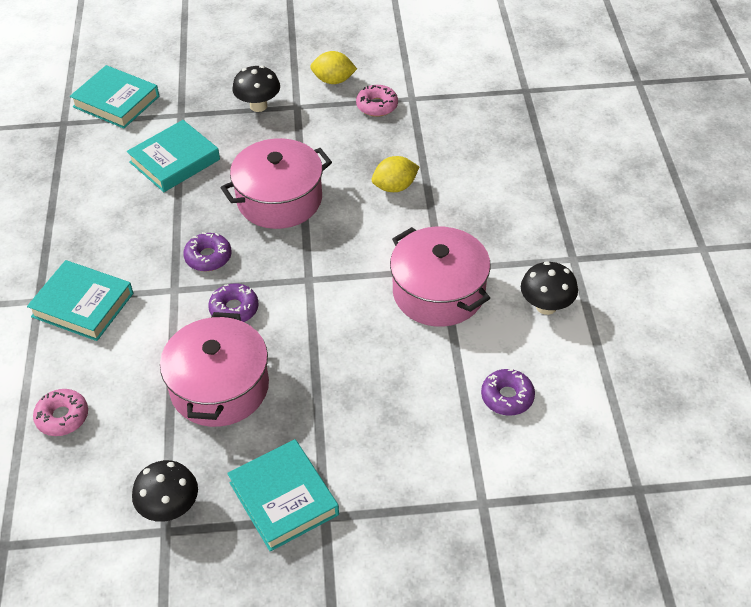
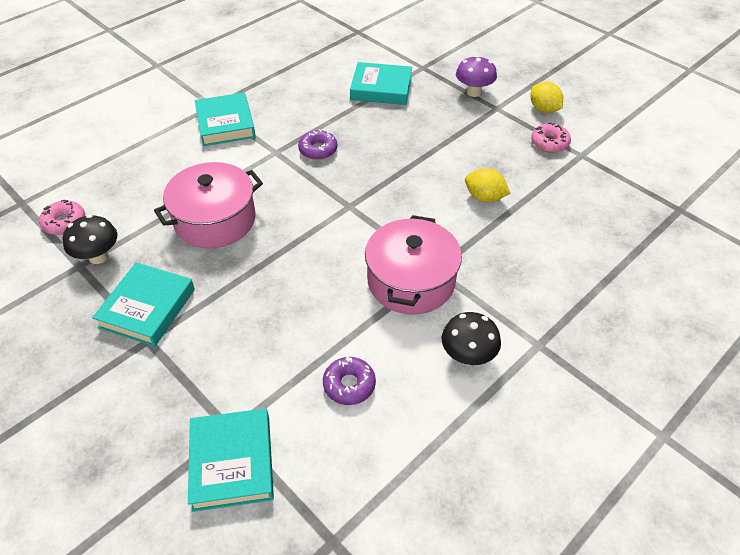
camera: 50 degrees right, 0 degrees up
pink donut [33,389,88,436] -> pink donut moved to [39,200,85,235]
turquoise book [70,65,159,128] -> turquoise book moved to [188,408,274,512]
purple donut [208,283,259,322] -> none
pink pot [220,138,332,229] -> none
black mushroom [232,65,280,112] -> purple mushroom [456,55,497,97]

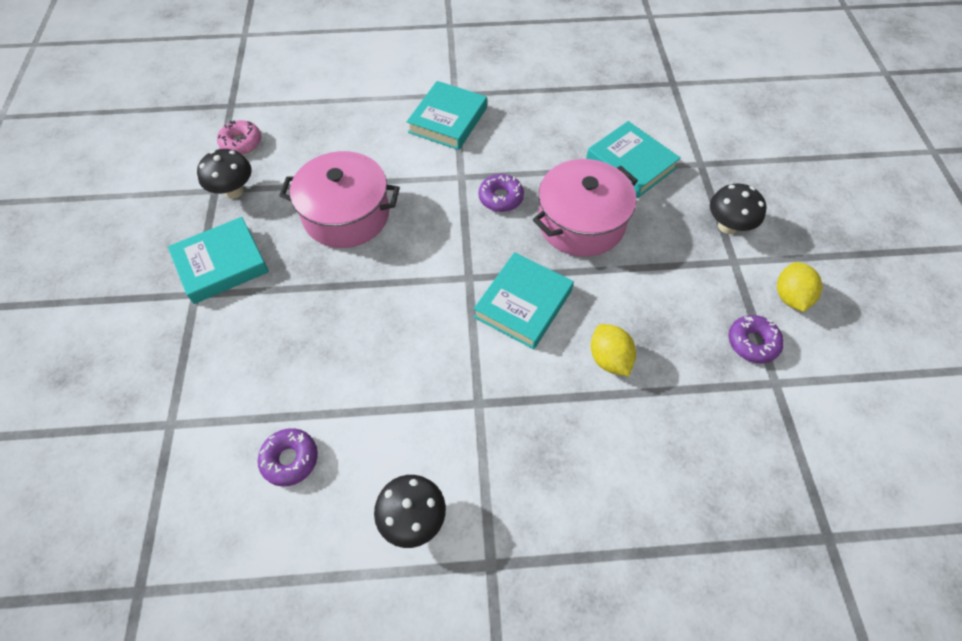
camera: 40 degrees right, 10 degrees up
turquoise book [188,408,274,512] -> turquoise book moved to [474,252,574,349]
pink pot [365,215,462,315] -> pink pot moved to [533,159,638,257]
purple mushroom [456,55,497,97] -> black mushroom [710,184,766,234]
pink donut [531,123,571,153] -> purple donut [728,315,784,363]

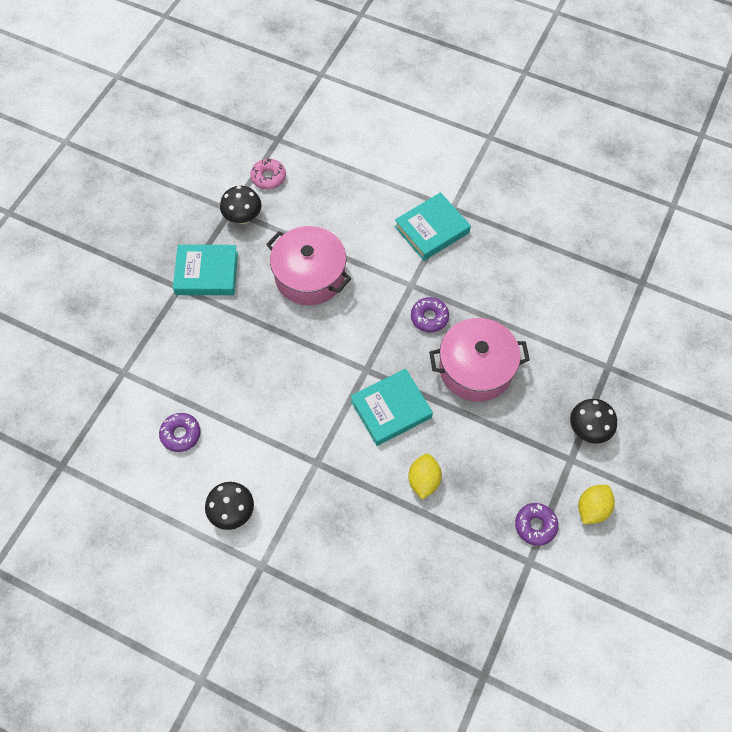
camera: 30 degrees right, 5 degrees up
turquoise book [586,121,681,198] -> none

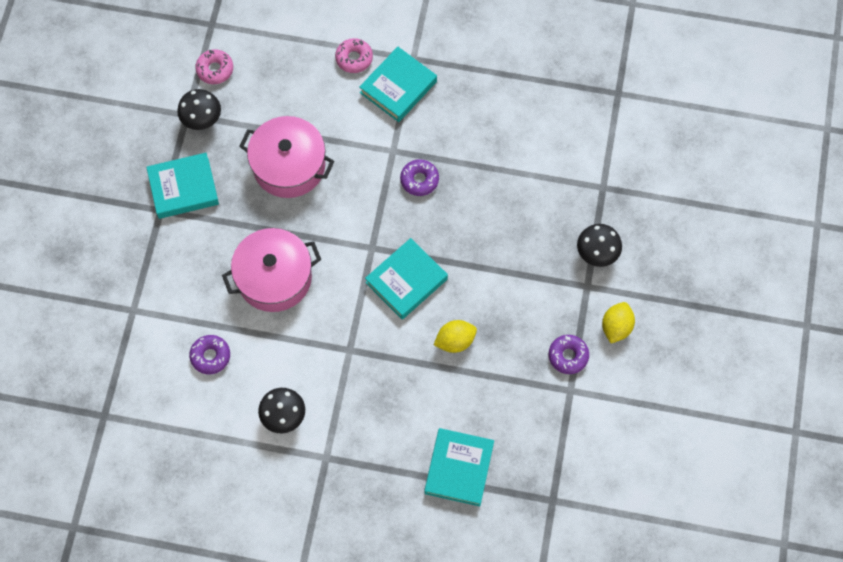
camera: 15 degrees left, 5 degrees up
yellow lemon [408,454,442,500] -> yellow lemon turned 75 degrees clockwise [434,320,477,353]
pink pot [429,318,530,401] -> pink pot moved to [222,228,321,312]
none -> pink donut [335,38,373,73]
none -> turquoise book [424,428,494,506]

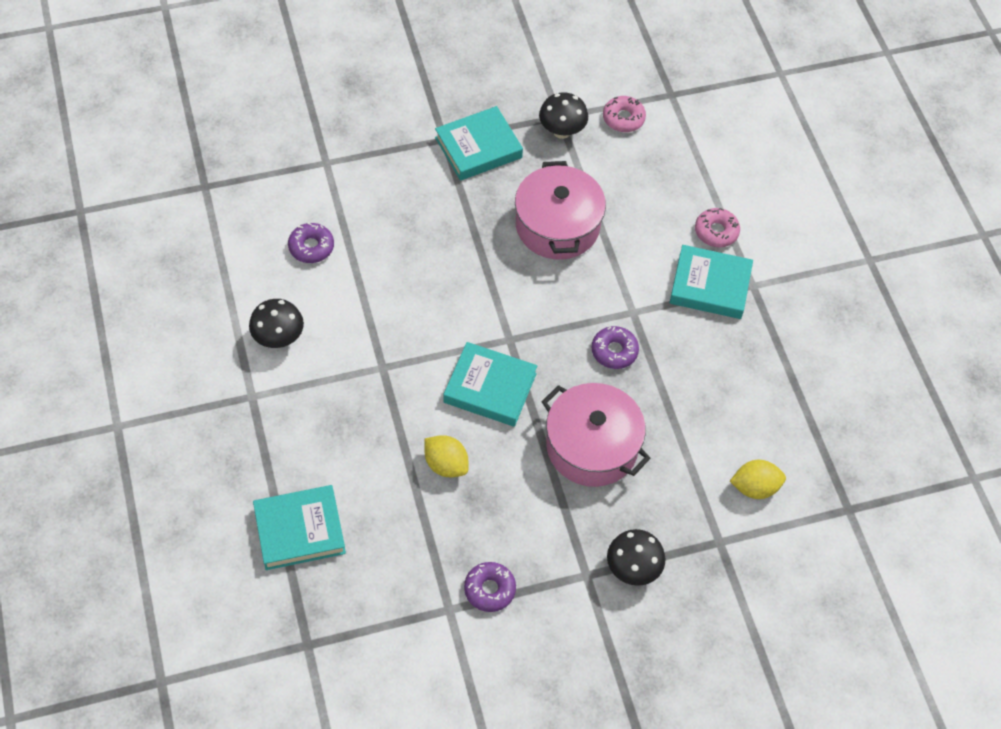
camera: 60 degrees right, 10 degrees down
turquoise book [146,153,219,219] -> turquoise book turned 75 degrees counterclockwise [435,106,523,181]
pink pot [222,228,321,312] -> pink pot moved to [542,383,651,487]
yellow lemon [602,302,635,343] -> yellow lemon moved to [730,460,786,499]

